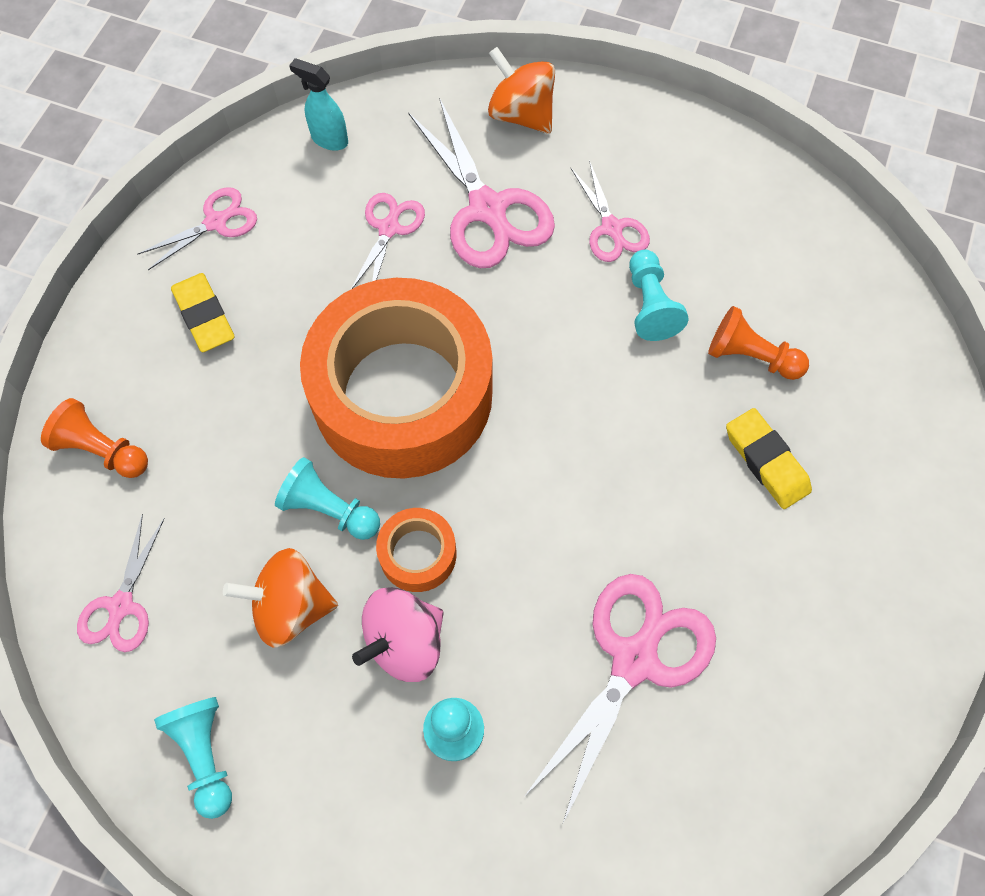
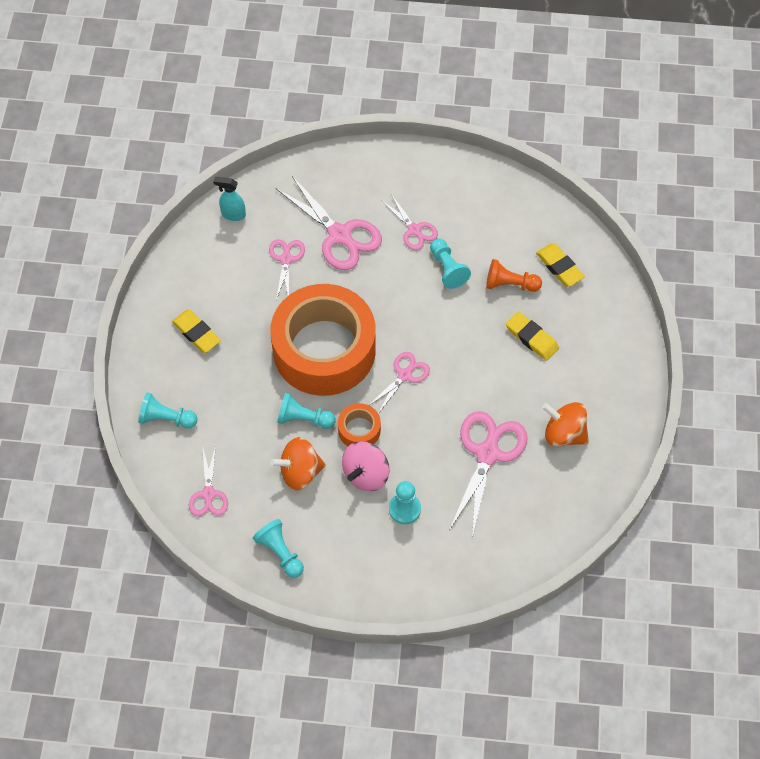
camera: 15 degrees left, 5 degrees down
orange pawn [41,398,148,478] -> turquoise pawn [138,393,198,429]
pink scissors [138,187,257,270] -> pink scissors moved to [369,352,430,414]
orange spinning top [488,47,555,134] -> orange spinning top moved to [542,402,589,446]
none -> yellow eraser [536,243,585,287]

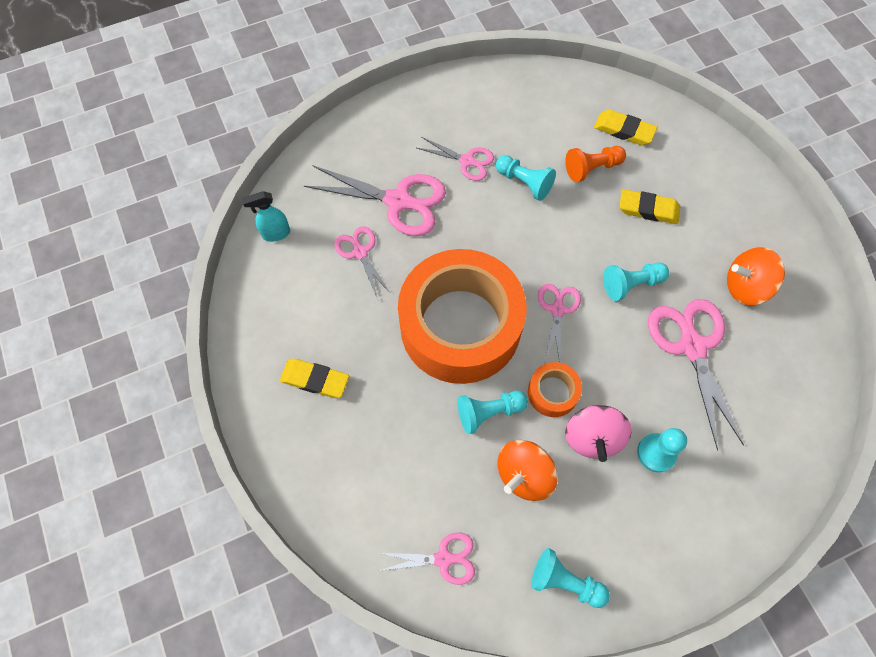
camera: 30 degrees left, 5 degrees up
turquoise pawn [138,393,198,429] -> turquoise pawn moved to [603,262,669,301]
pink scissors [189,446,228,516] -> pink scissors turned 60 degrees counterclockwise [378,532,475,585]

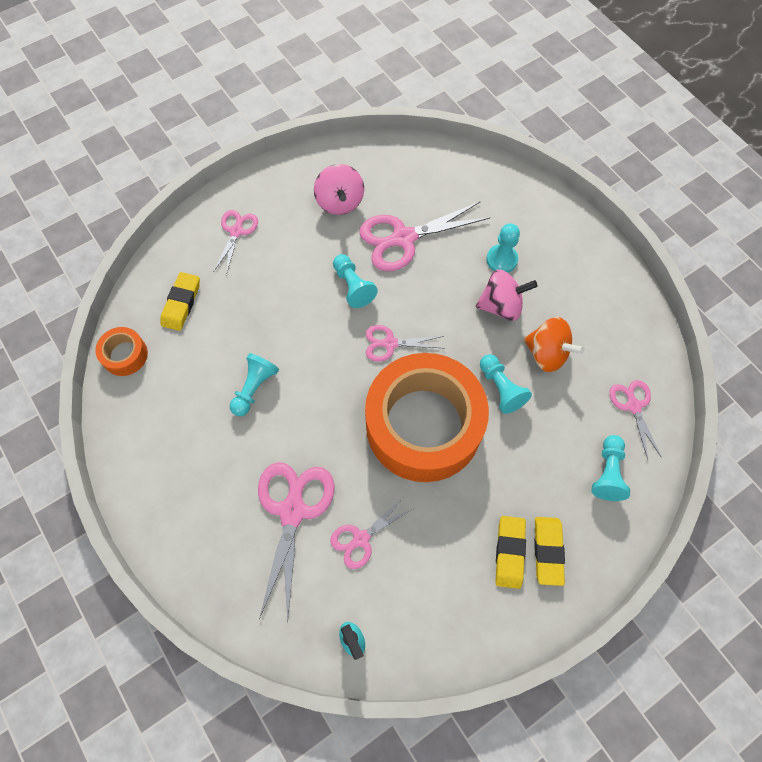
camera: 100 degrees left, 0 degrees up
pink scissors [417,137,494,181] -> pink scissors moved to [213,210,258,275]
orange tape [528,362,582,417] -> orange tape moved to [95,327,148,376]
turquoise pawn [531,548,610,608] -> turquoise pawn moved to [591,435,630,501]
orange pawn [565,146,626,182] -> none
yellow eraser [619,189,680,224] -> yellow eraser moved to [534,517,565,586]
orange spinning top [727,247,785,305] -> pink spinning top [314,164,364,215]

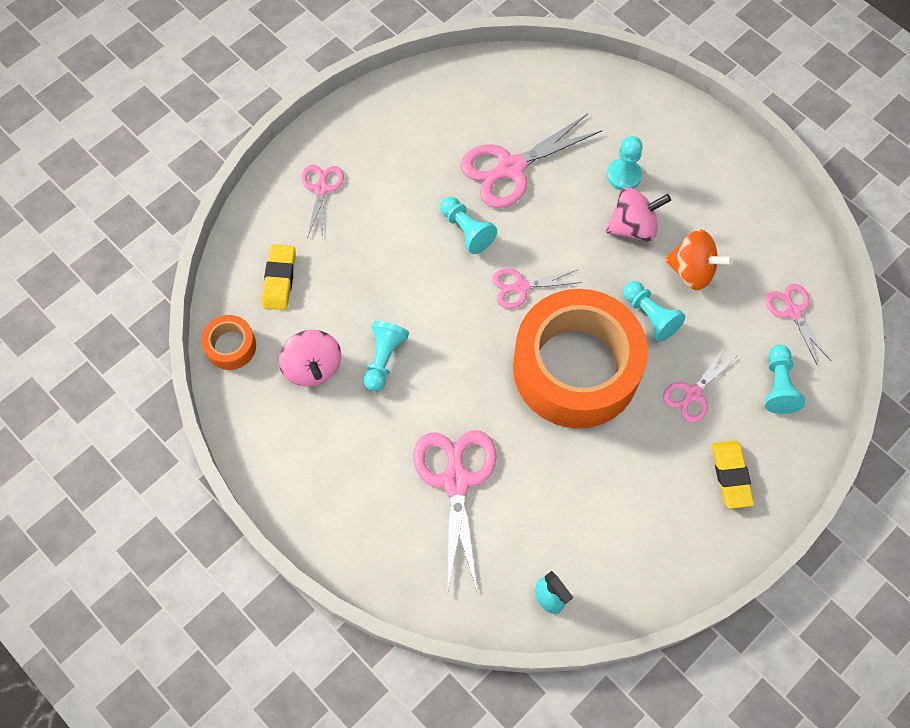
camera: 10 degrees left, 0 degrees up
pink spinning top [314,164,364,215] -> pink spinning top moved to [279,330,341,387]
pink scissors [330,498,413,569] -> pink scissors moved to [663,347,737,423]
yellow eraser [496,516,526,589] -> none

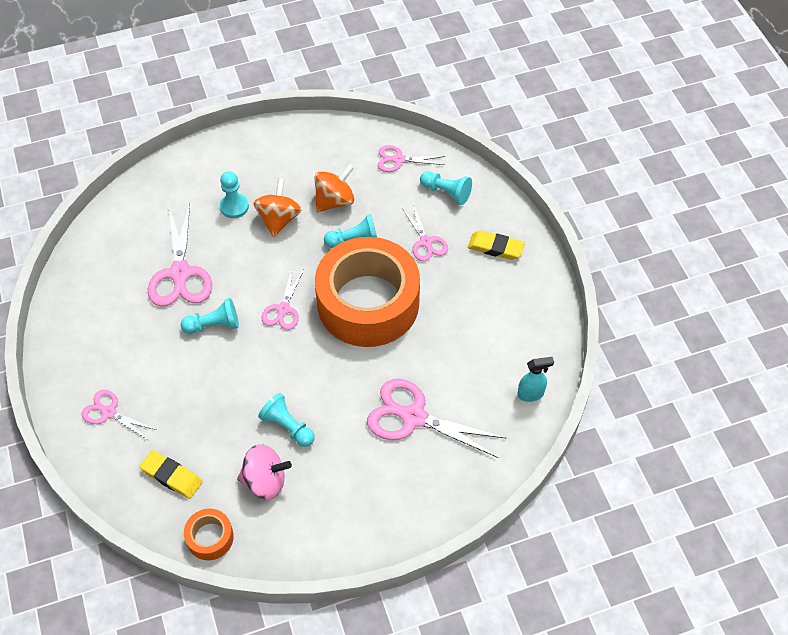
camera: 65 degrees left, 10 degrees down
pink spinning top [606,188,671,242] -> orange spinning top [253,178,301,237]

